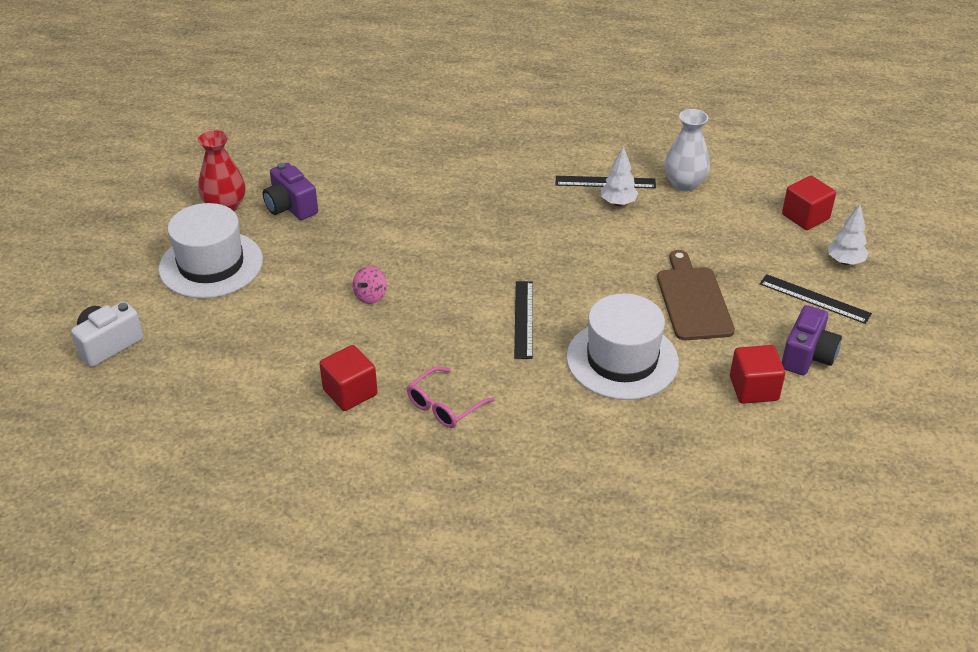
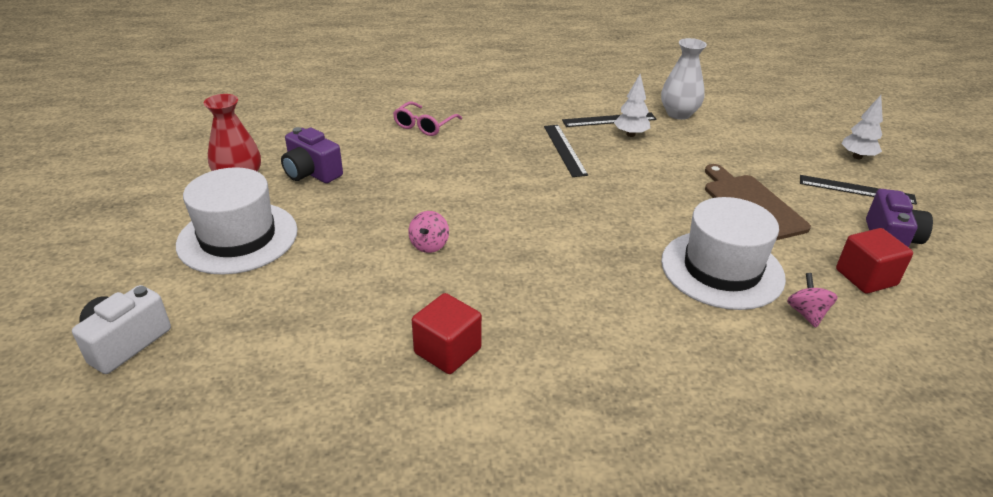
camera: 15 degrees left, 5 degrees down
pink glasses [407,367,495,428] -> pink glasses moved to [393,102,462,136]
black ruler [514,281,533,359] -> black ruler moved to [544,125,588,177]
red cube [782,176,836,230] -> none
none -> pink spinning top [787,273,838,328]

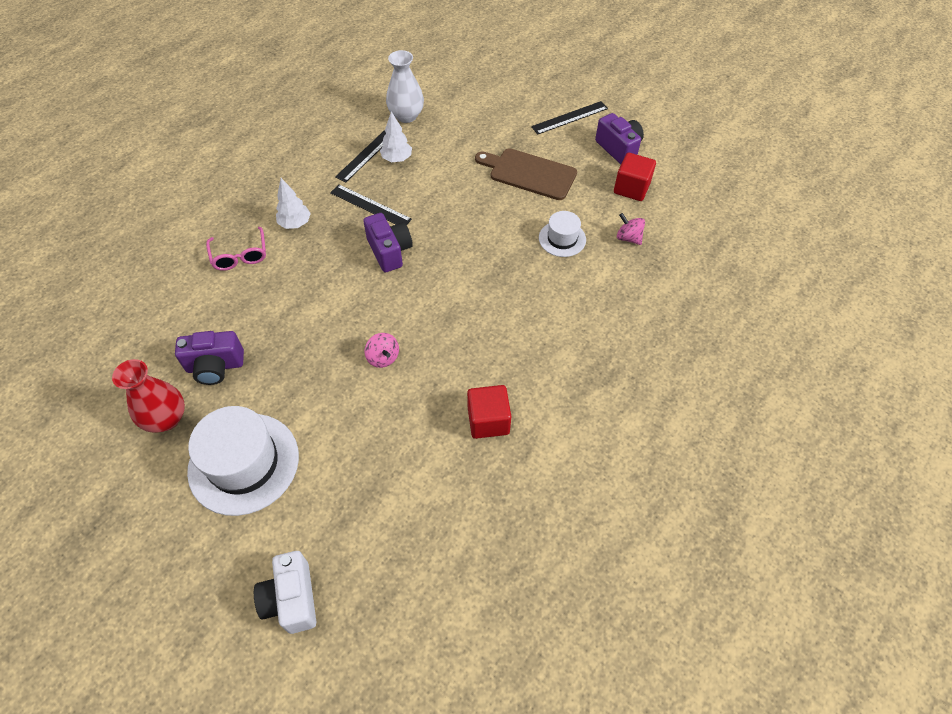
camera: 45 degrees left, 20 degrees up
white hat [661,197,786,310] -> white hat [539,211,586,257], size x0.53
white tree [841,95,883,159] -> white tree moved to [276,178,311,229]
none -> purple camera [363,213,413,272]

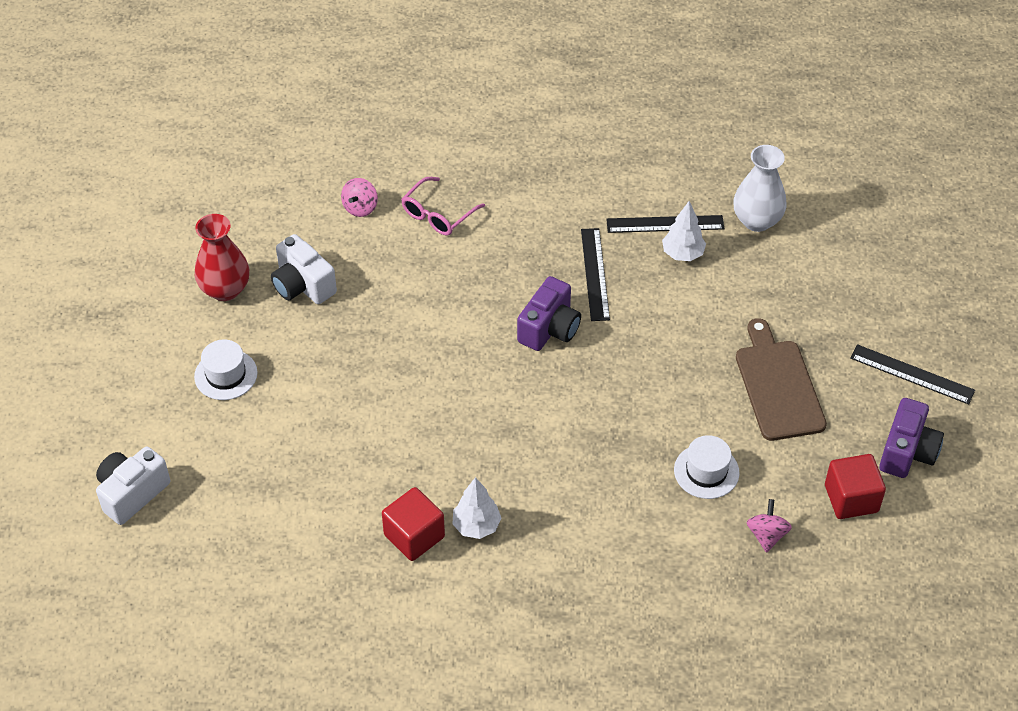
camera: 55 degrees right, 5 degrees down
purple camera [175,331,244,385] -> white camera [271,234,337,304]
white hat [187,406,299,516] -> white hat [194,339,258,400], size x0.53
white tree [276,178,311,229] -> white tree moved to [452,477,502,539]
pink spinning top [365,333,399,368] -> pink spinning top moved to [341,178,378,217]

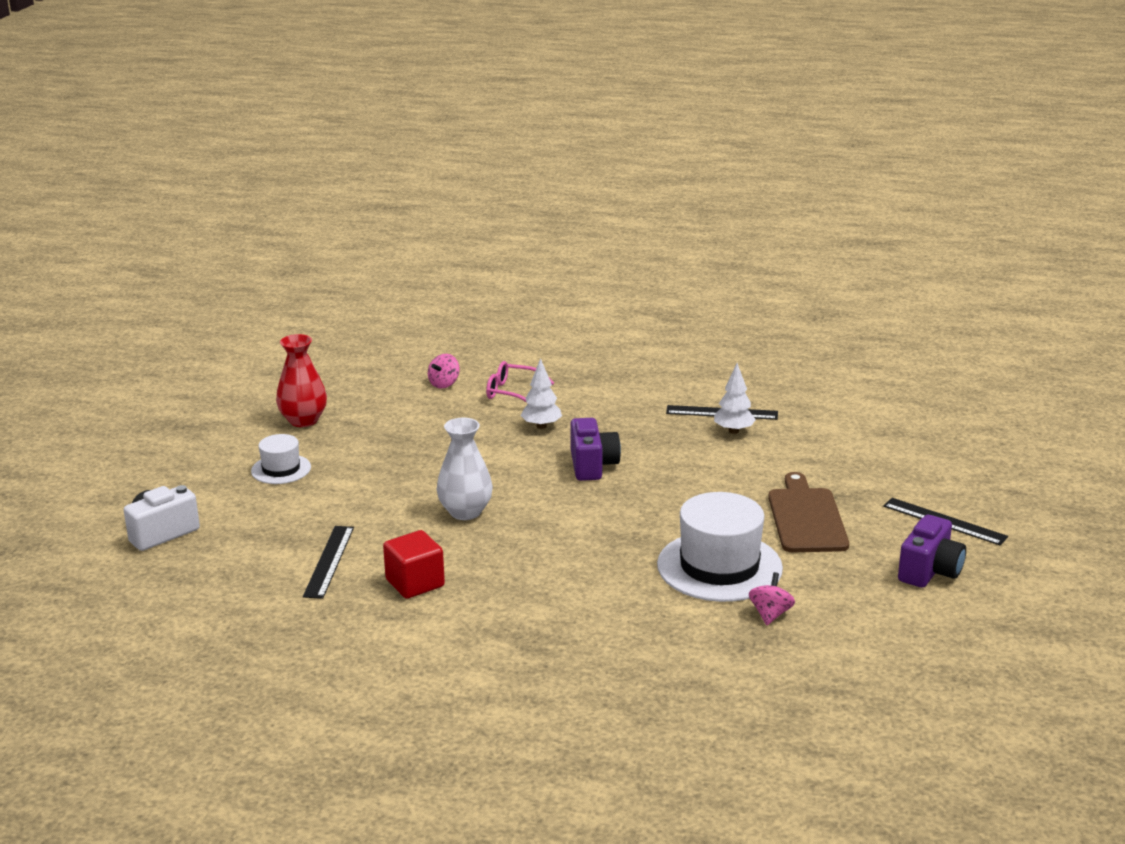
camera: 10 degrees right, 25 degrees down
white camera [271,234,337,304] -> none
pink glasses [401,177,485,236] -> pink glasses turned 60 degrees clockwise [486,361,554,403]
white tree [452,477,502,539] -> white tree moved to [520,358,562,429]
purple camera [517,276,581,351] -> purple camera turned 45 degrees counterclockwise [570,418,621,481]
black ruler [581,228,610,321] -> black ruler moved to [303,526,354,599]
white hat [674,435,740,499] -> white hat [657,492,783,602], size x1.88
white vase [733,145,787,232] -> white vase moved to [436,418,493,520]
red cube [825,454,886,519] -> none

